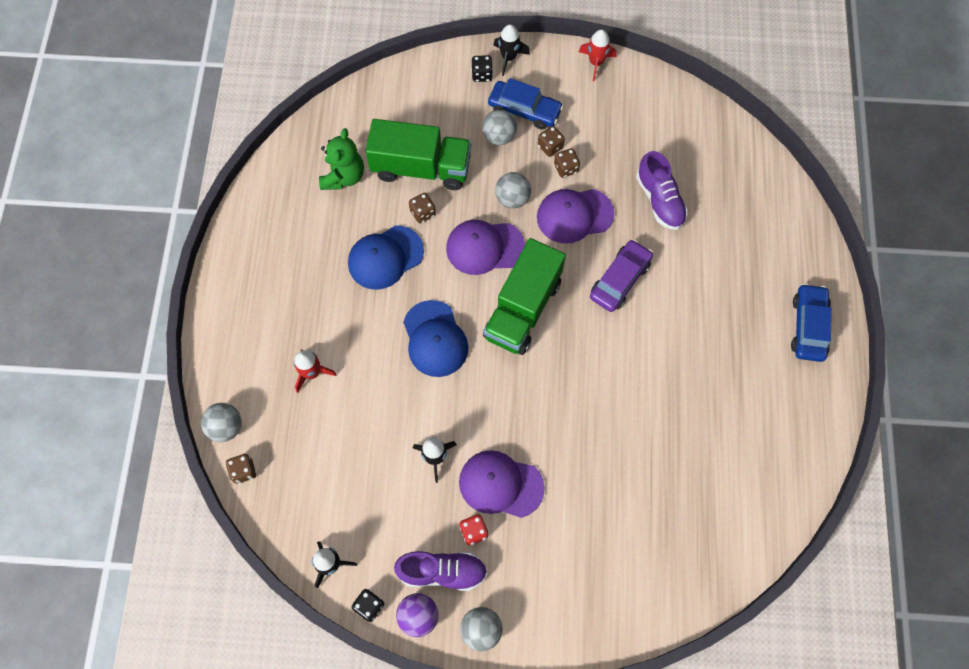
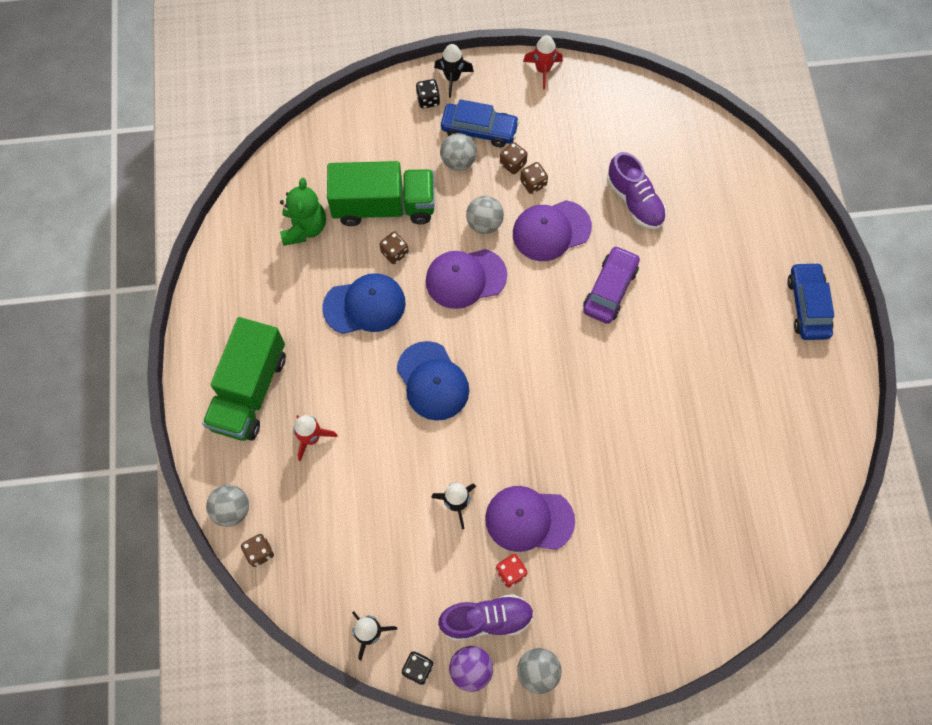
camera: 10 degrees left, 0 degrees up
blue cap [348,226,424,290] -> blue cap turned 150 degrees counterclockwise [322,273,406,334]
green truck [483,238,566,355] -> green truck moved to [202,317,286,441]

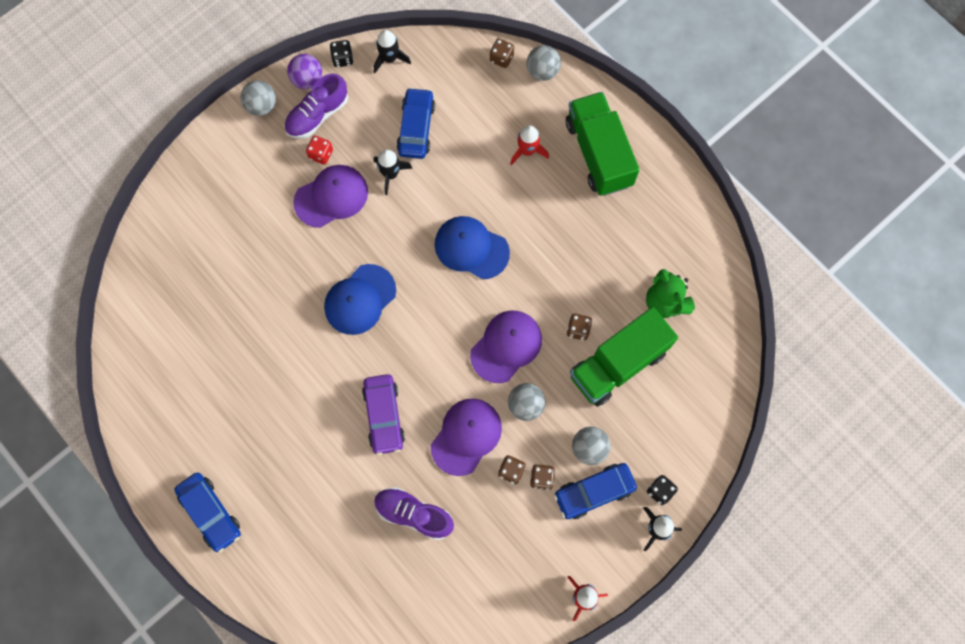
camera: 145 degrees right, 5 degrees up
blue cap [322,273,406,334] -> blue cap moved to [324,264,396,335]
none -> blue car [396,87,435,159]

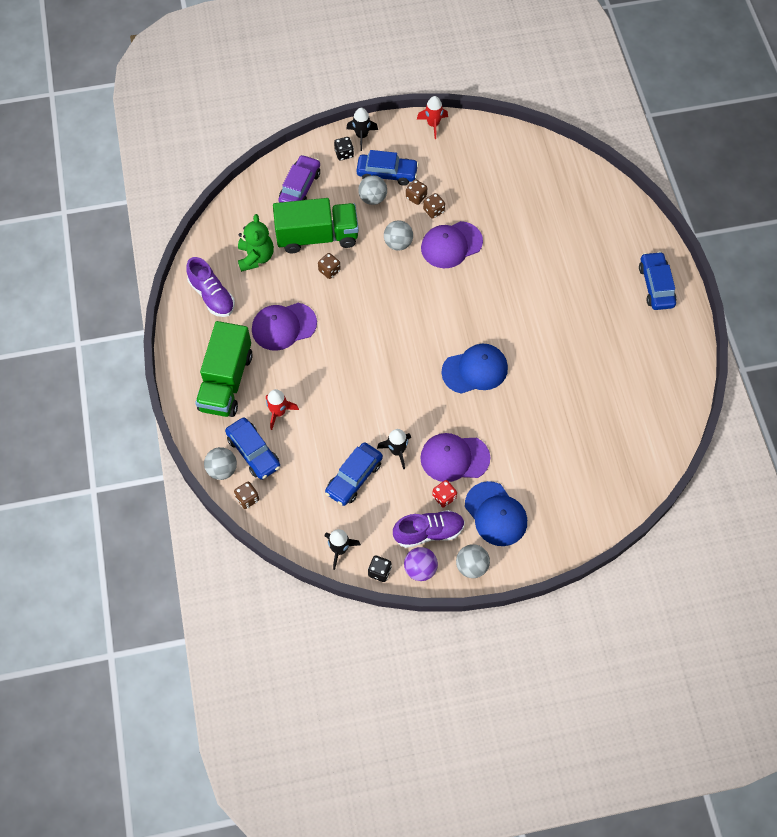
camera: 150 degrees left, 10 degrees down
purple car [362,374,405,455] -> purple car moved to [278,155,320,203]
purple shoe [374,487,454,540] -> purple shoe moved to [186,257,235,317]
blue cap [435,216,510,280] -> blue cap moved to [465,481,527,546]
purple cap [470,310,542,383] -> purple cap moved to [252,303,317,351]
none -> blue car [225,417,280,480]

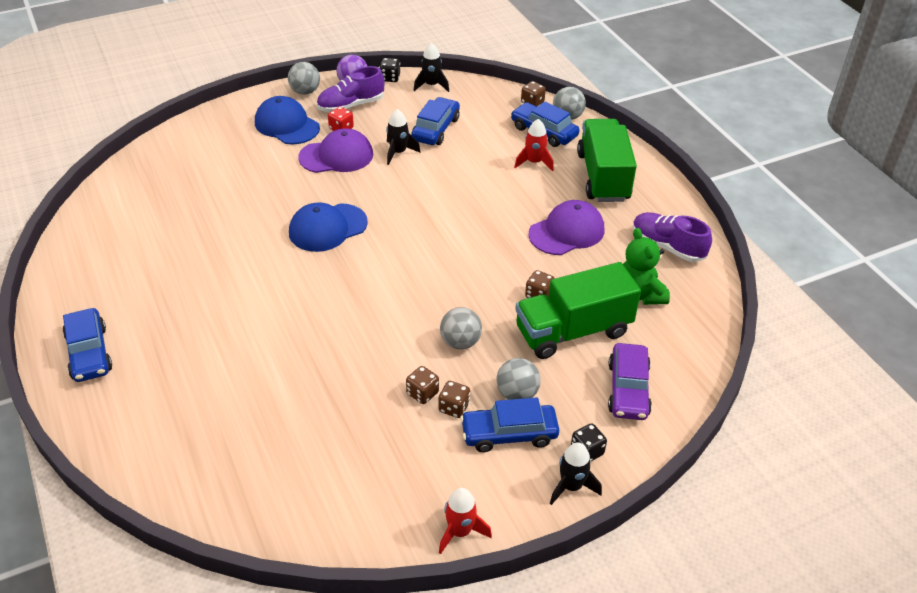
camera: 165 degrees right, 20 degrees down
purple cap [421,221,483,268] -> none

